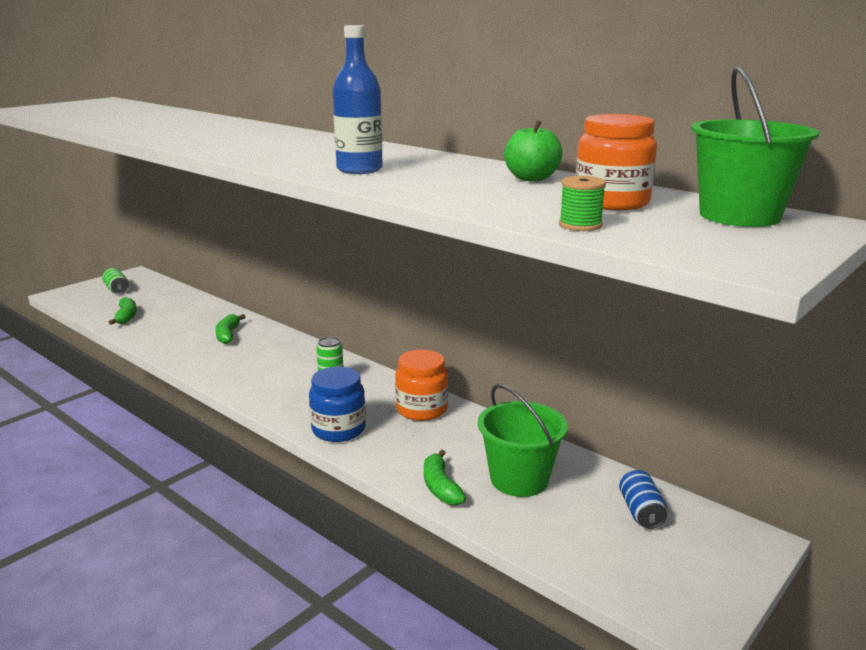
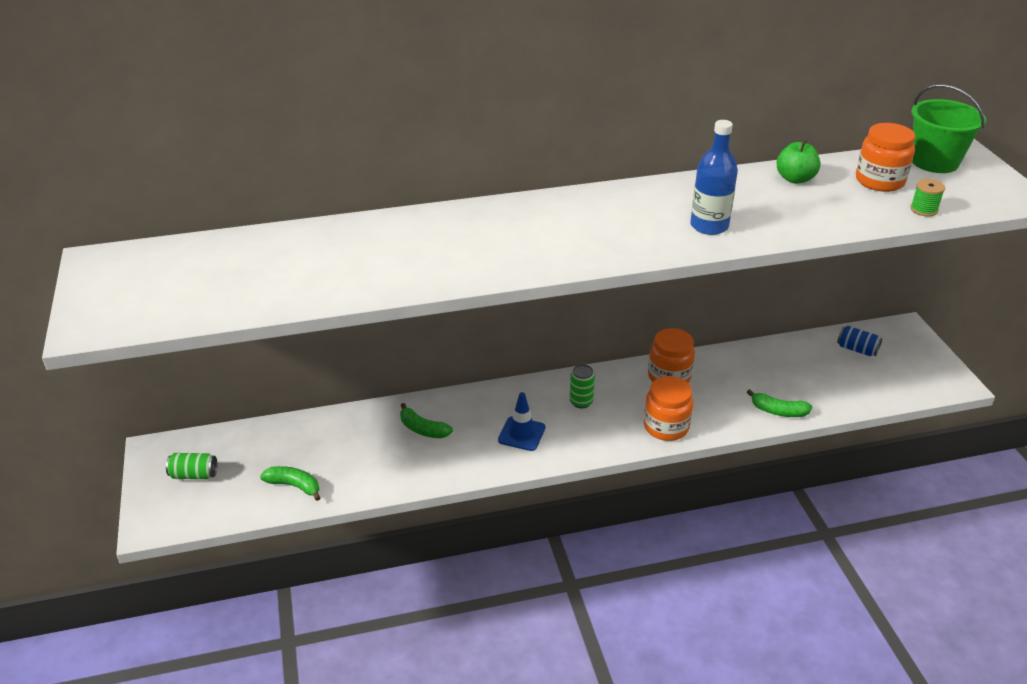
camera: 55 degrees left, 15 degrees up
blue jar [309,367,366,442] -> orange jar [644,376,693,441]
green bucket [478,384,568,497] -> none
none -> blue traffic cone [498,392,546,451]

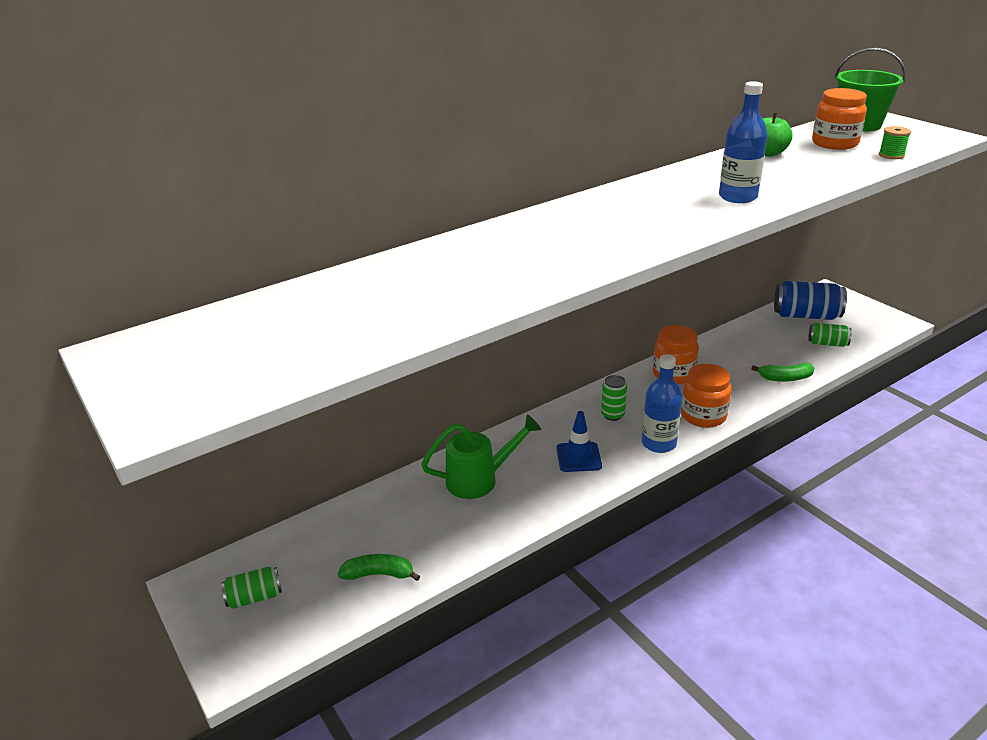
camera: 20 degrees left, 5 degrees down
green banana [400,403,453,438] -> green watering can [421,415,541,499]
blue can [837,326,882,356] -> blue can [774,281,847,320], size x1.77
none -> blue bottle [642,354,682,453]
none -> green can [808,323,852,347]

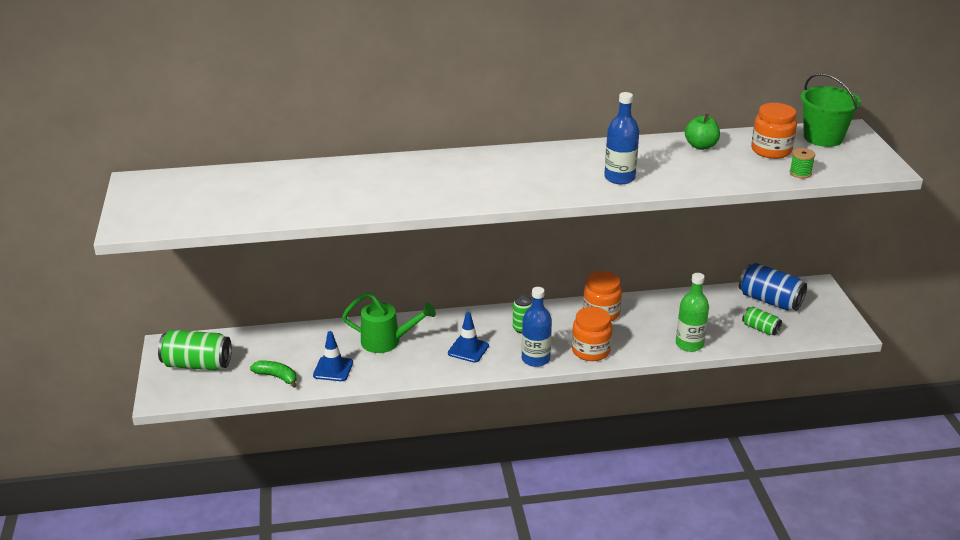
camera: 25 degrees right, 0 degrees up
green can [221,567,282,609] -> green can [158,330,232,370], size x1.77
green banana [751,363,814,382] -> green bottle [676,273,709,352]
none -> blue traffic cone [313,331,353,381]

